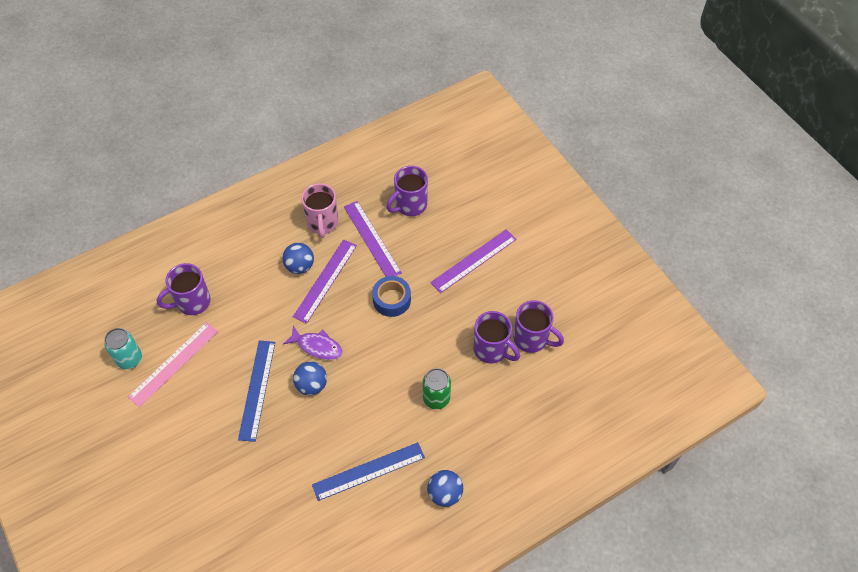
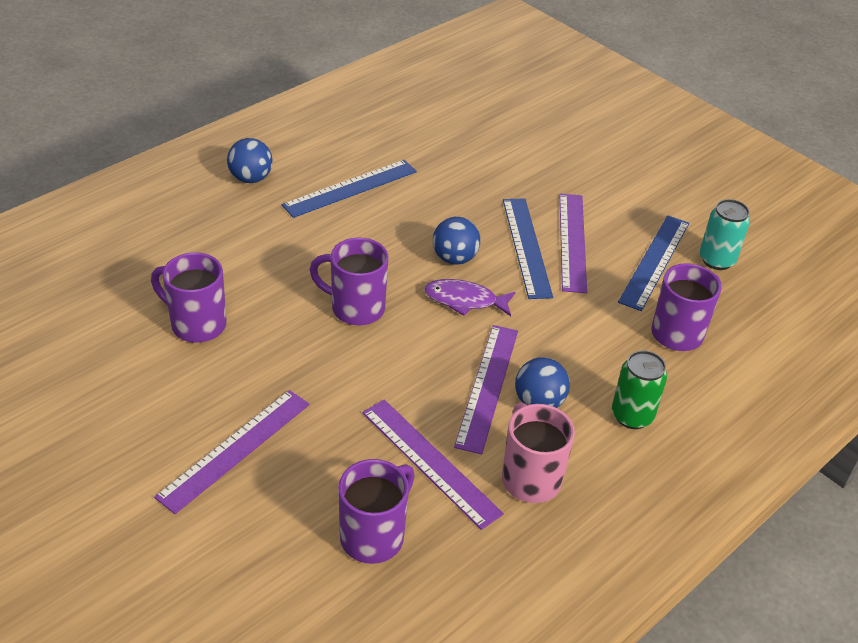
camera: 165 degrees right, 15 degrees down
pink ruler [128,322,218,407] -> blue ruler [618,215,689,311]
blue tape [372,276,411,317] -> none
green can [423,368,451,410] -> green can moved to [612,350,667,429]
purple mug [513,300,564,353] -> purple mug moved to [310,238,388,325]
none -> purple ruler [560,194,587,293]

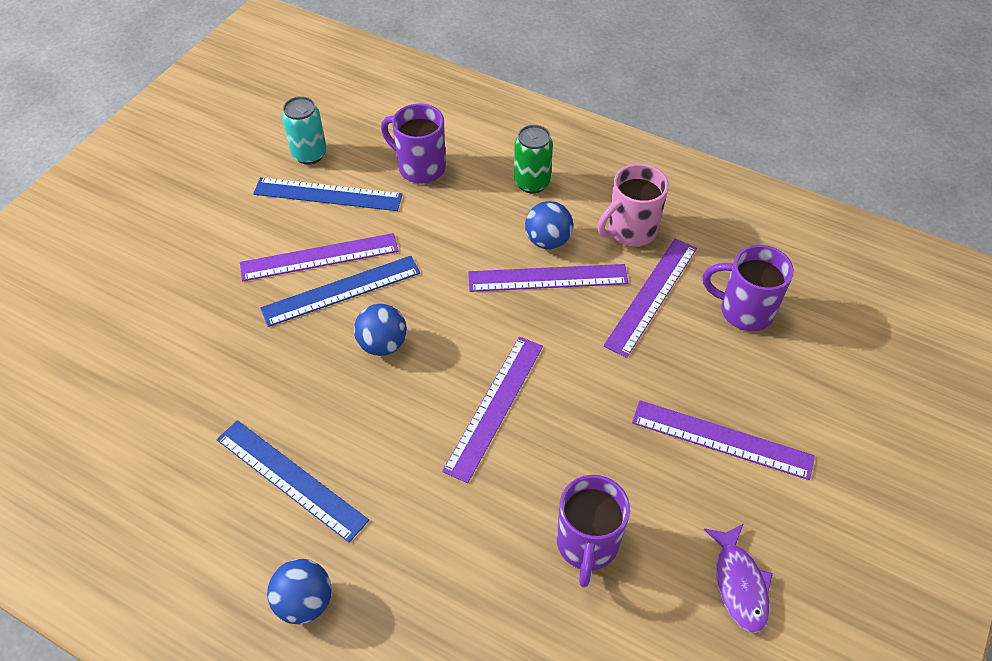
camera: 105 degrees left, 10 degrees up
purple mug [310,238,388,325] -> purple ruler [442,337,543,483]
purple fish [424,279,515,316] -> purple fish moved to [704,523,773,633]

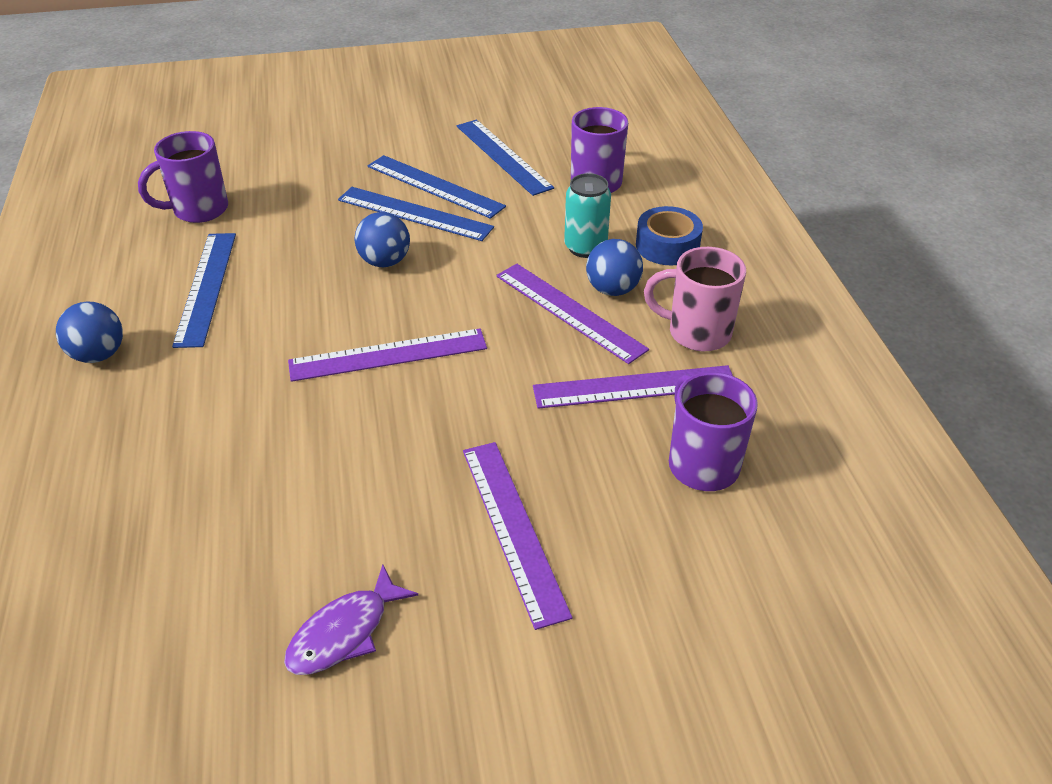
camera: 50 degrees right, 10 degrees down
purple ruler [240,233,398,281] -> blue ruler [367,155,506,219]
turquoise can [282,96,327,165] -> turquoise can moved to [564,173,611,258]
green can [514,125,553,194] -> blue tape [636,206,703,265]
purple mug [557,475,630,588] -> purple mug moved to [138,131,228,223]

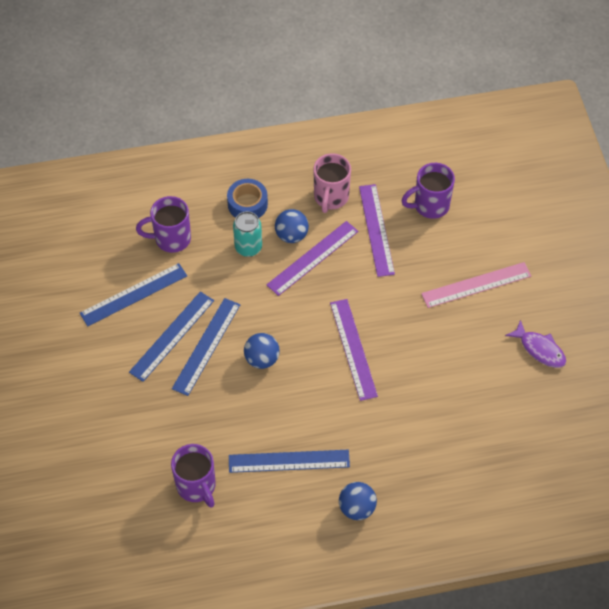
camera: 90 degrees left, 15 degrees up
purple ruler [463,442,572,630] -> pink ruler [421,262,531,308]

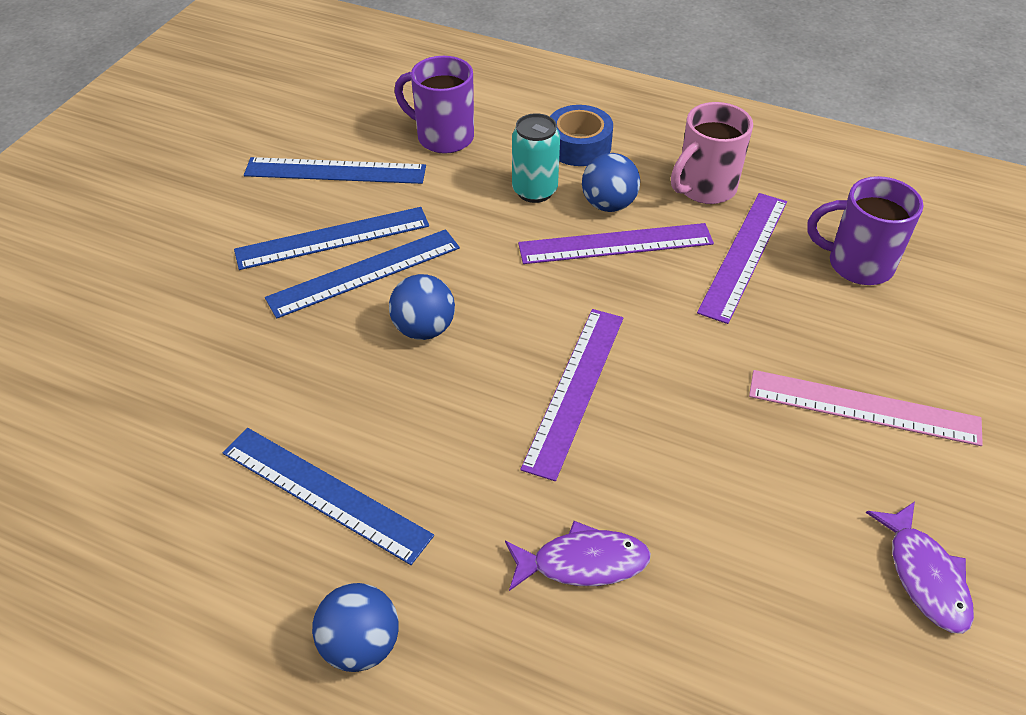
camera: 35 degrees right, 10 degrees down
purple mug [171,444,216,508] -> none
none -> purple fish [505,521,651,591]

